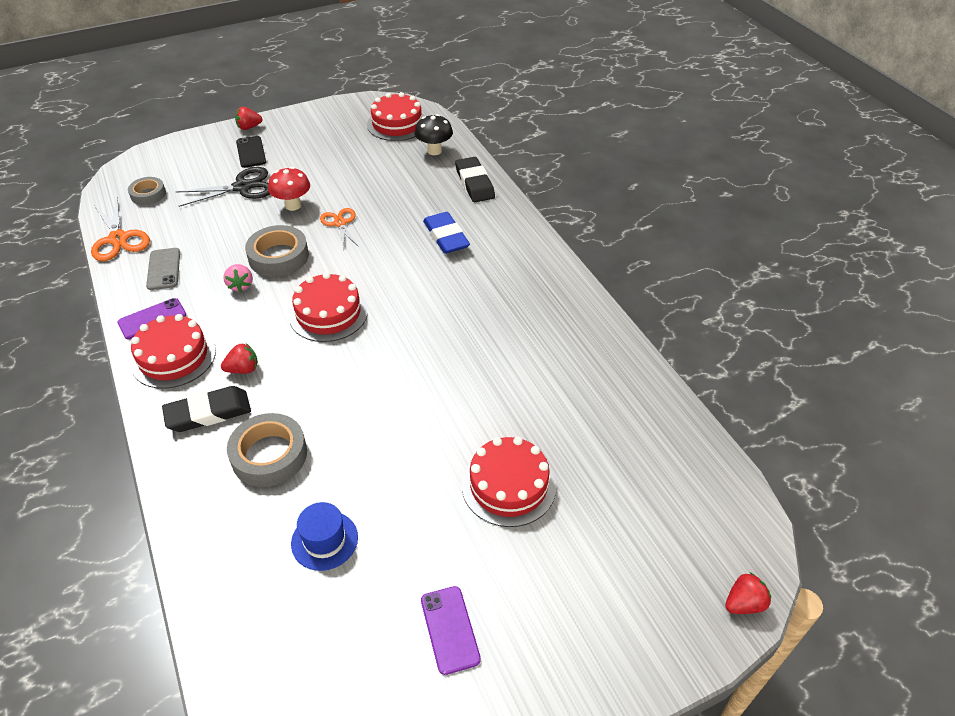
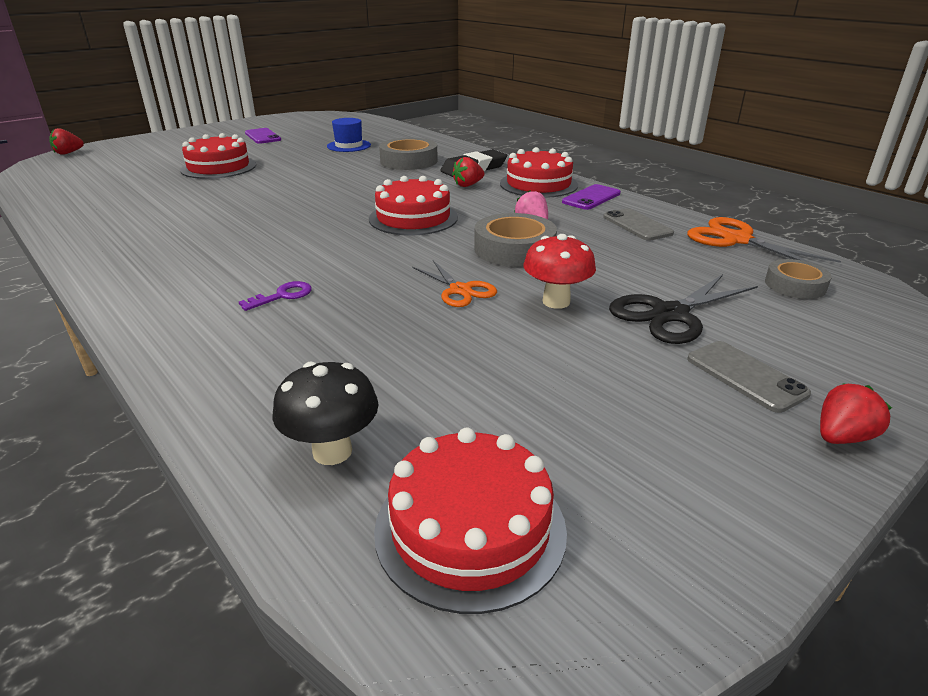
camera: 165 degrees right, 15 degrees down
black phone [236,136,266,168] -> grey phone [687,341,811,413]
blue eraser [423,212,470,254] -> purple key [239,281,312,311]
black eraser [455,157,495,202] -> none

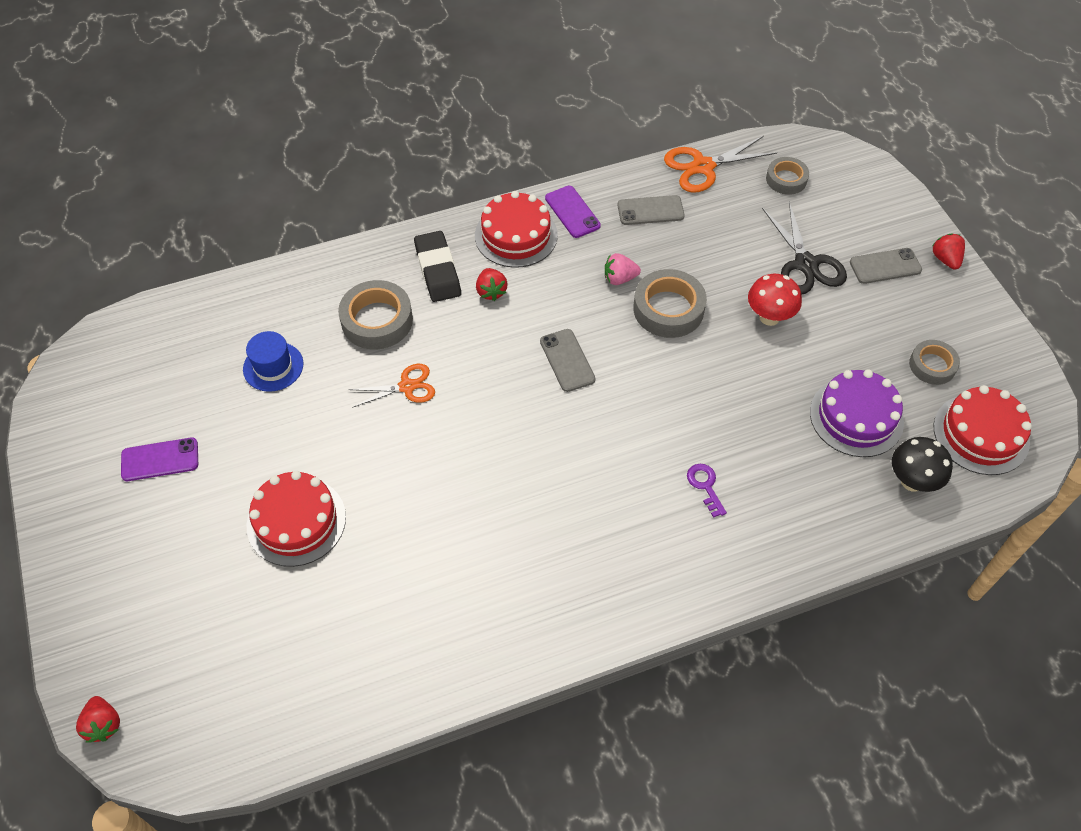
camera: 70 degrees left, 25 degrees up
red cake [369,176,458,236] -> grey phone [540,329,595,392]
orange scissors [412,260,497,307] -> orange scissors moved to [348,364,435,408]
none -> purple cake [810,369,904,457]
none -> grey tape [909,340,960,385]

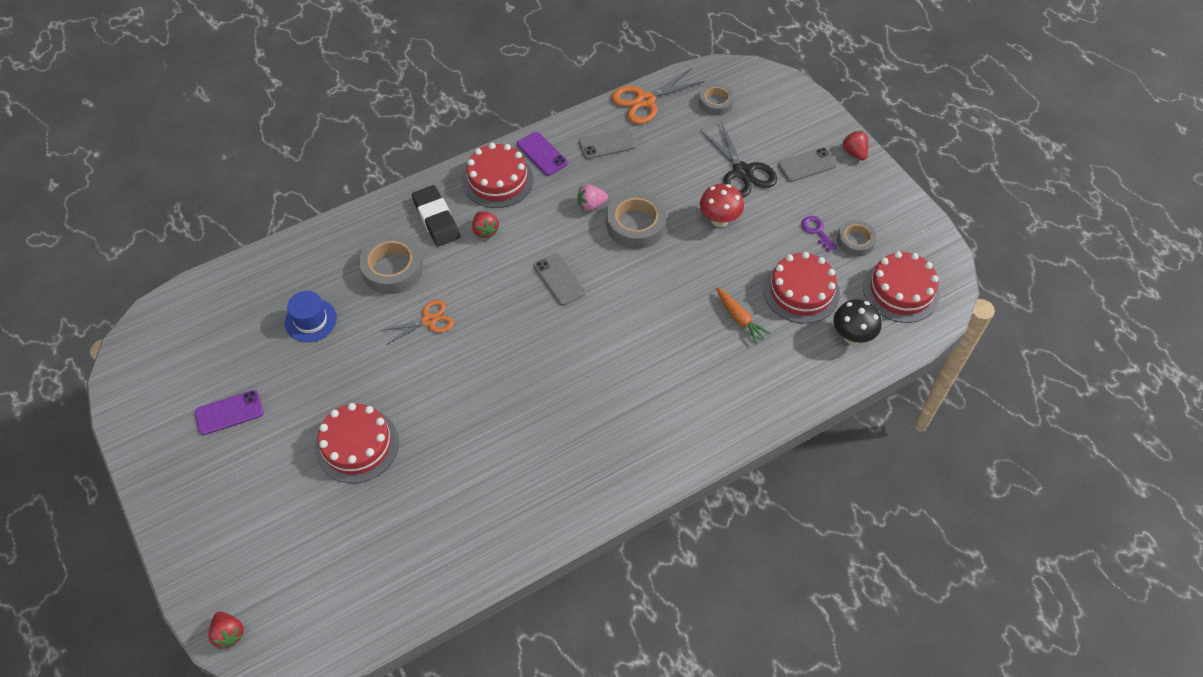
camera: 10 degrees left, 0 degrees up
purple key [687,464,727,518] -> purple key moved to [801,216,837,251]
purple cake [810,369,904,457] -> red cake [763,252,840,324]
none -> orange carrot [716,288,771,344]

